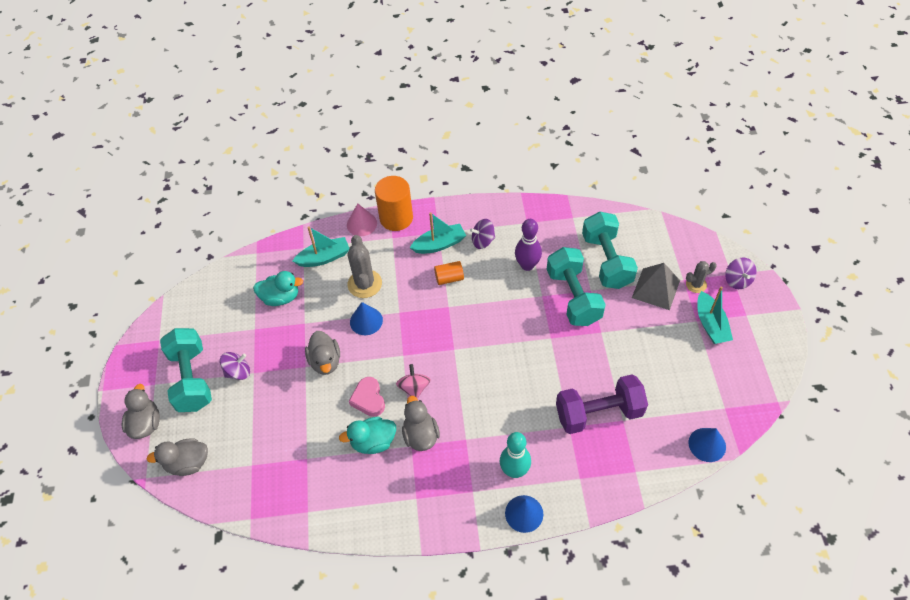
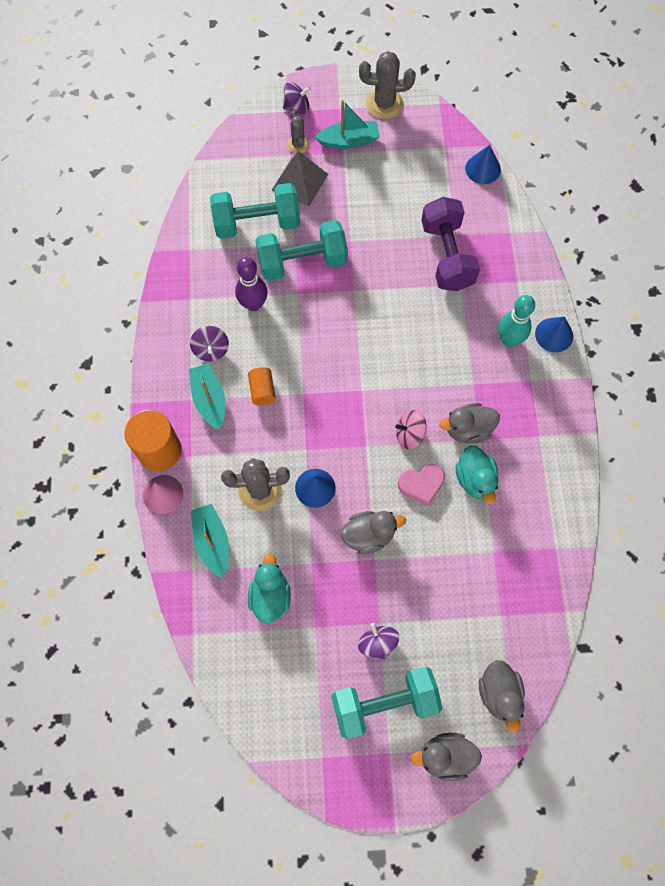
camera: 90 degrees left, 15 degrees up
none -> grey cactus [359,51,416,119]

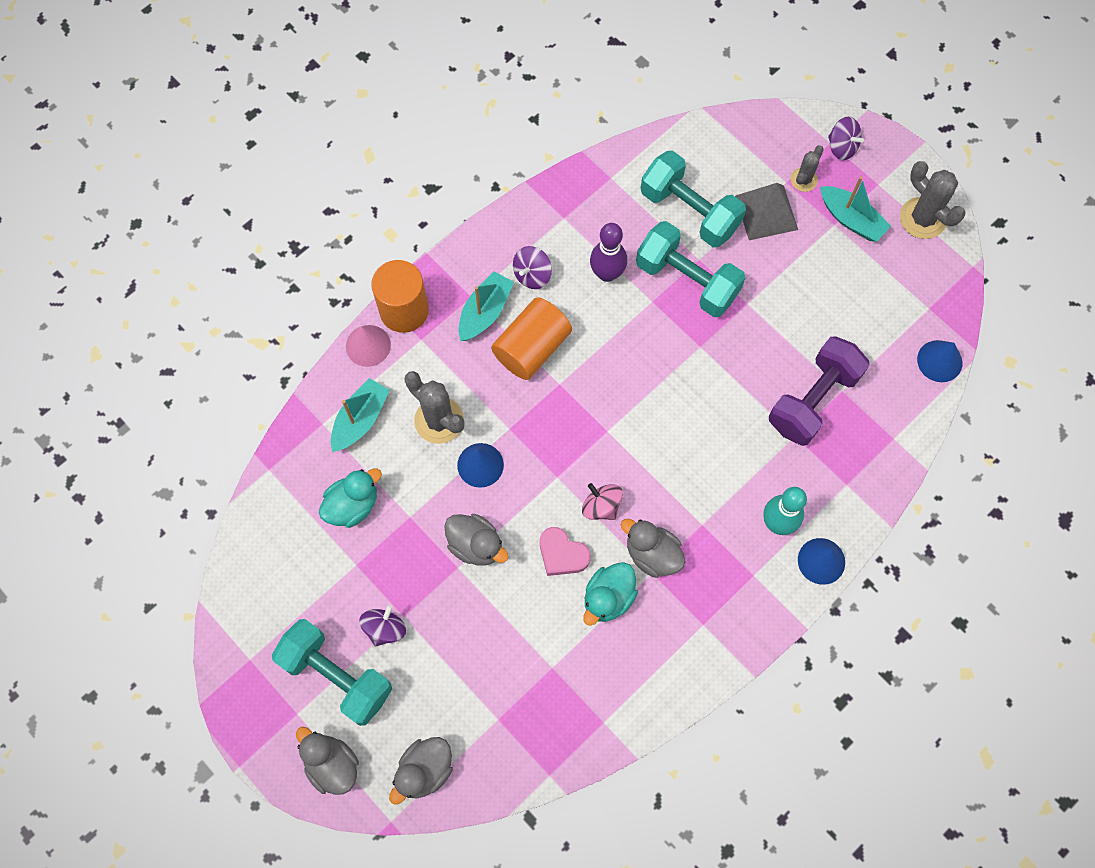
camera: 50 degrees right, 0 degrees up
orange cylinder [248,367,276,405] -> orange cylinder [491,297,572,380], size x1.84

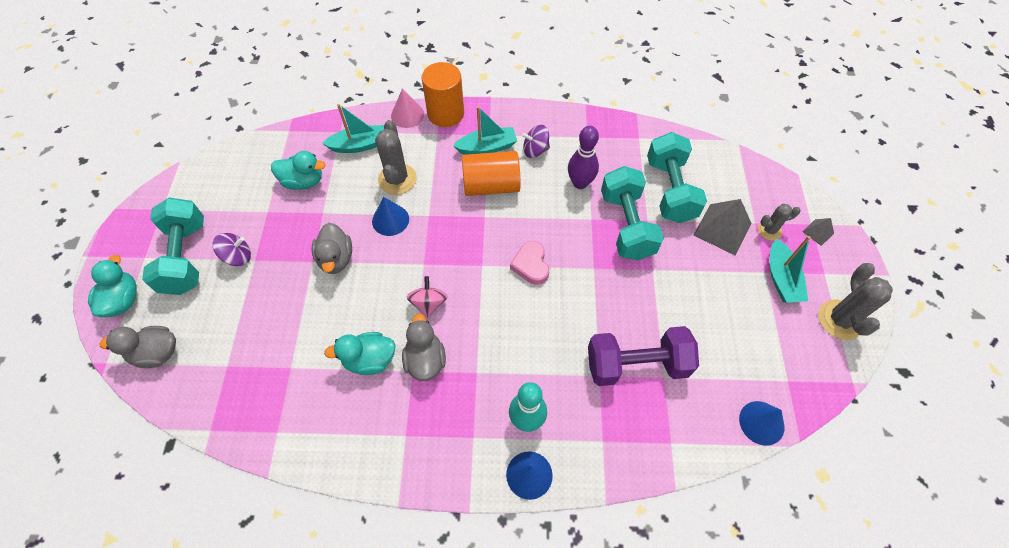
camera: 45 degrees right, 10 degrees down
grey duck [296,727,359,795] -> turquoise duck [88,255,137,317]
pink heart [540,527,591,576] -> pink heart moved to [510,241,549,285]
purple spinning top [828,117,864,160] -> grey pyramid [803,218,834,246]

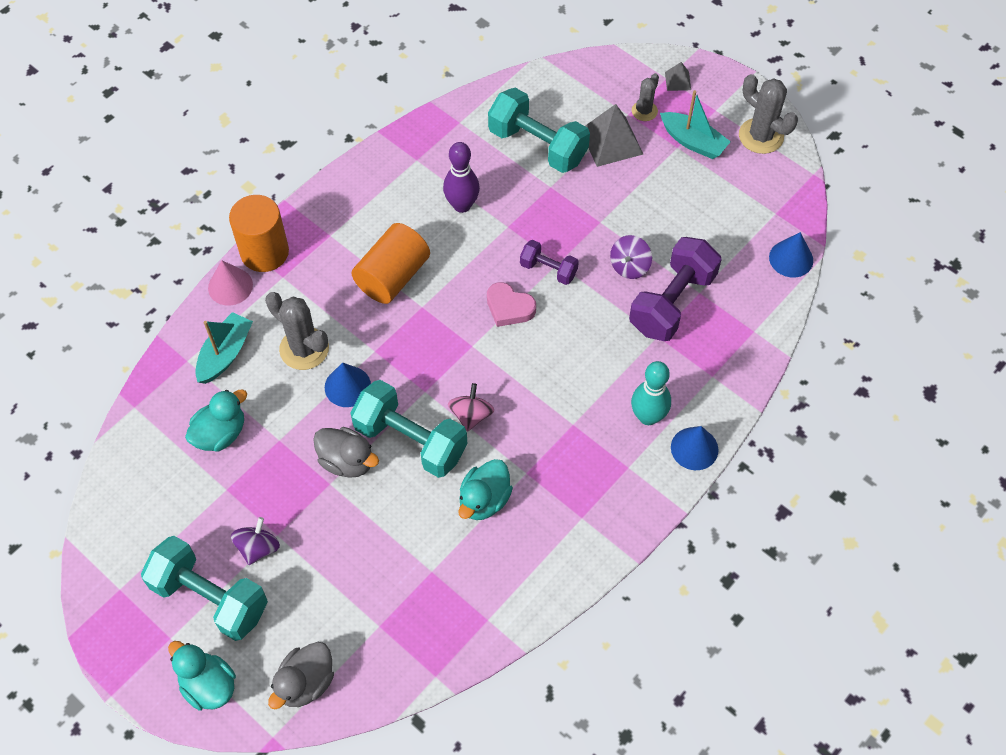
camera: 50 degrees left, 0 degrees up
grey duck [402,313,446,381] -> none
pink spinning top [407,276,447,318] -> pink spinning top turned 60 degrees clockwise [448,383,494,432]
turquoise boat [453,106,517,155] -> none
purple spinning top [522,125,550,158] -> purple spinning top moved to [610,235,652,279]
turquoise dumbbell [601,166,664,260] -> turquoise dumbbell moved to [351,380,467,478]
none -> purple dumbbell [520,240,579,285]

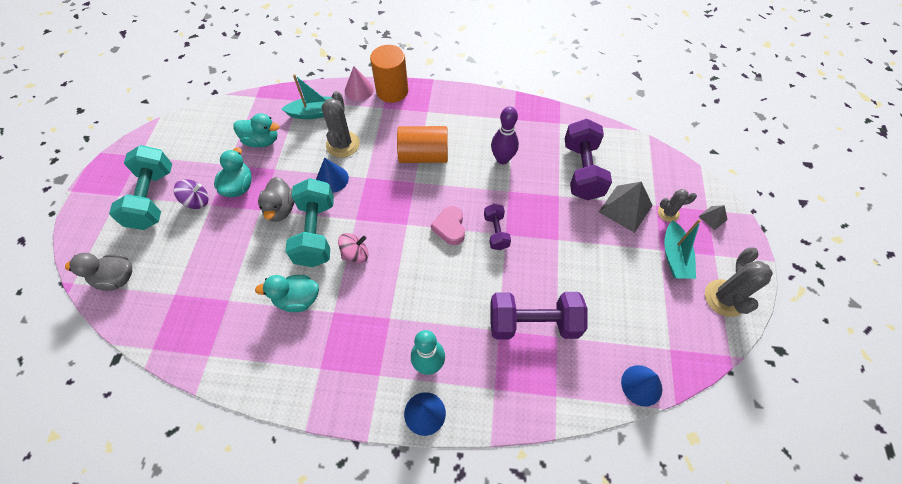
camera: 55 degrees right, 0 degrees up
turquoise duck [168,641,236,710] -> turquoise duck moved to [214,147,252,197]
turquoise dumbbell [488,88,590,173] -> purple dumbbell [565,119,612,201]
purple spinning top [610,235,652,279] -> none

